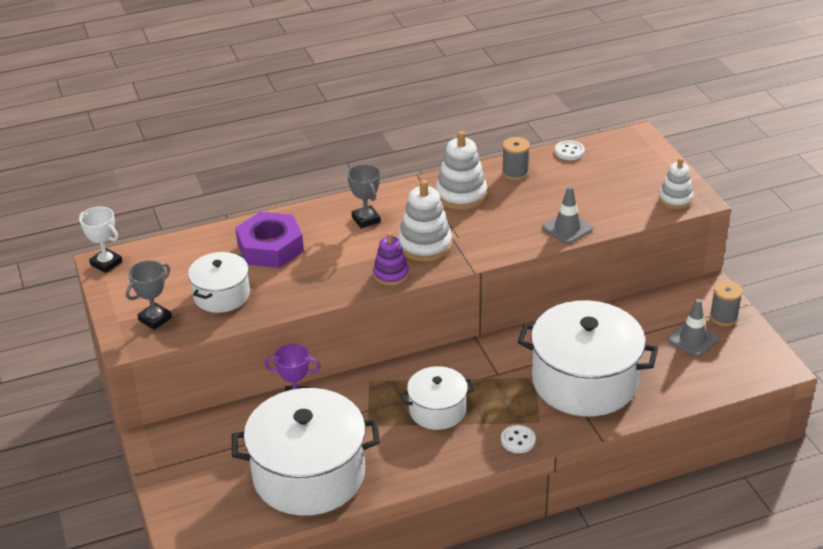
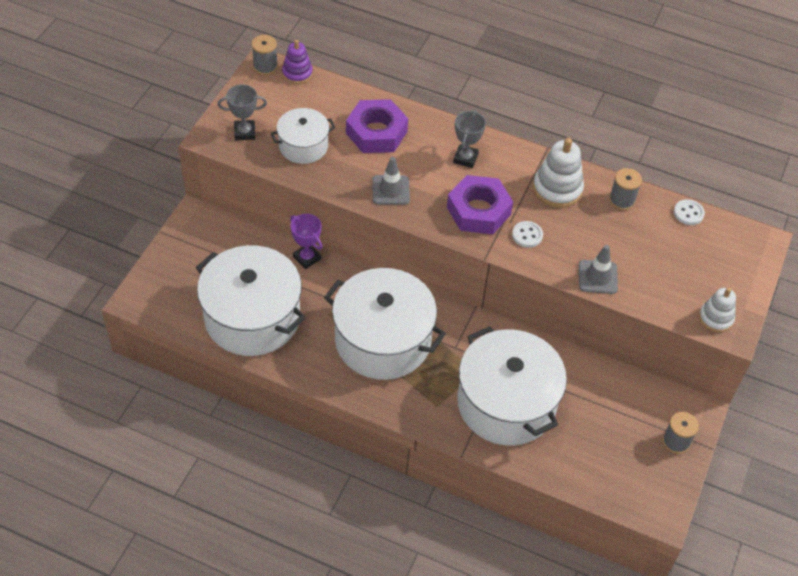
camera: 40 degrees right, 15 degrees up
white trophy [79,207,122,273] -> grey spool [252,35,278,75]
purple stacking toy [373,232,409,286] -> purple stacking toy moved to [282,40,313,84]
white stacking toy [398,180,452,262] -> purple nut [447,175,513,235]
white pot [400,366,475,430] -> white pot [324,268,446,380], size x1.88
white button [501,425,536,453] -> white button moved to [512,221,543,248]
grey traffic cone [667,299,719,357] -> grey traffic cone moved to [372,157,410,205]

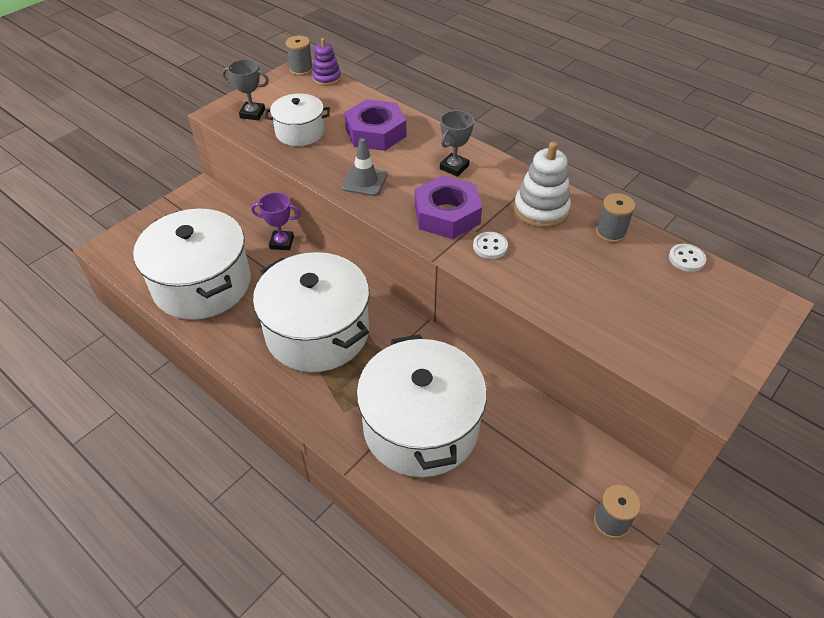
camera: 20 degrees right, 5 degrees down
purple trophy [290,214,322,269] -> purple trophy turned 60 degrees counterclockwise [251,192,301,250]
grey traffic cone [579,245,618,294] -> none
white stacking toy [699,288,736,333] -> none

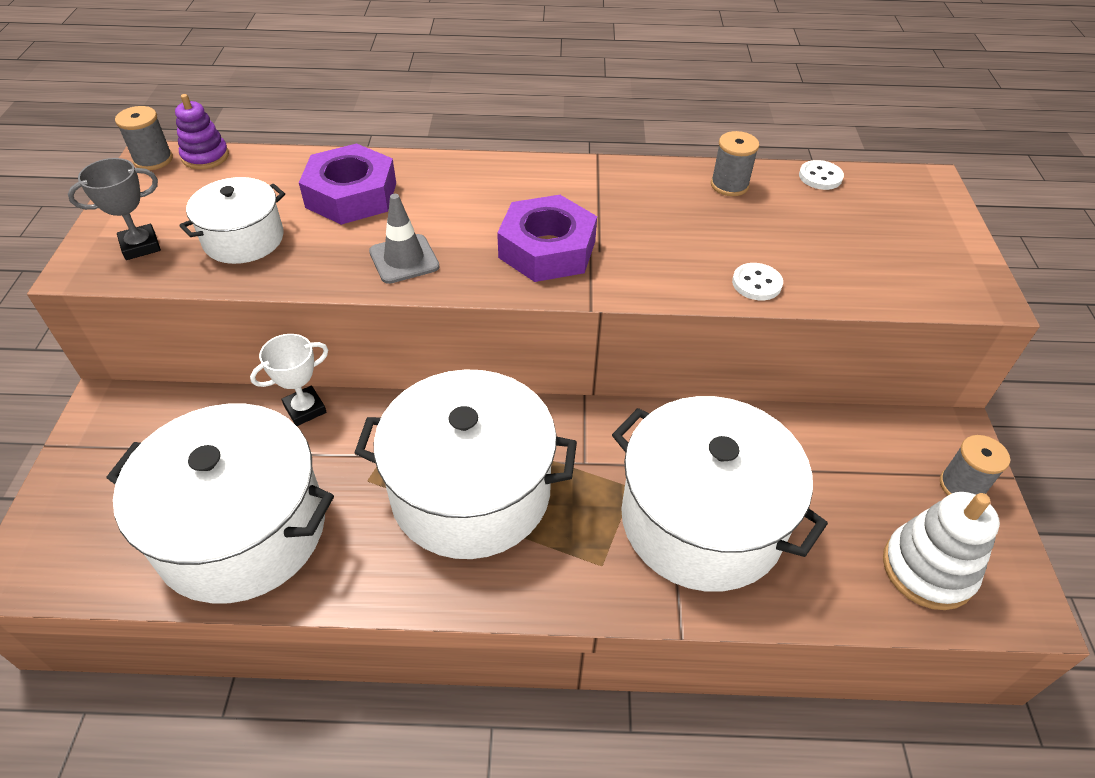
camera: 40 degrees left, 0 degrees up
purple trophy [251,192,301,250] -> white trophy [250,334,328,426]
grey trophy [440,110,474,177] -> none
white button [473,232,508,259] -> white button moved to [732,263,783,300]
white stacking toy [514,142,571,228] -> white stacking toy moved to [883,492,1000,610]

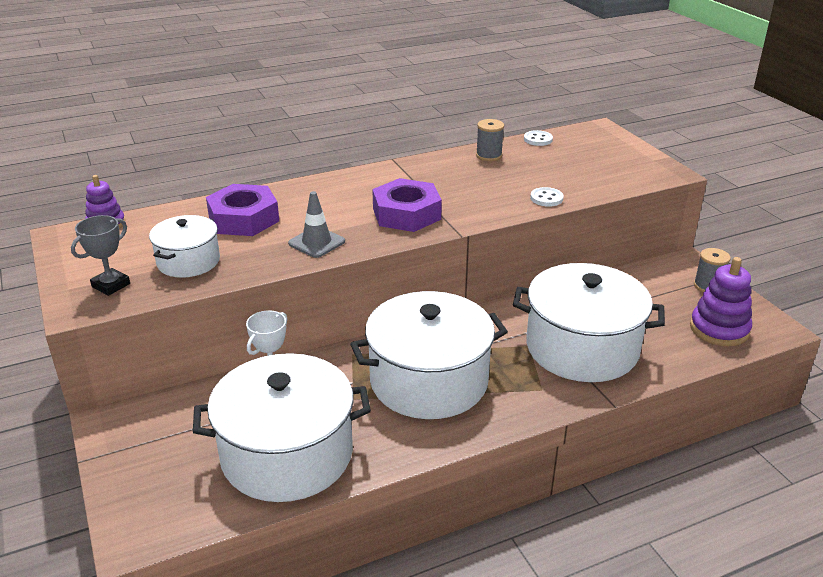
camera: 25 degrees left, 15 degrees down
grey spool [115,106,173,170] -> none
white stacking toy [883,492,1000,610] -> purple stacking toy [690,257,752,346]

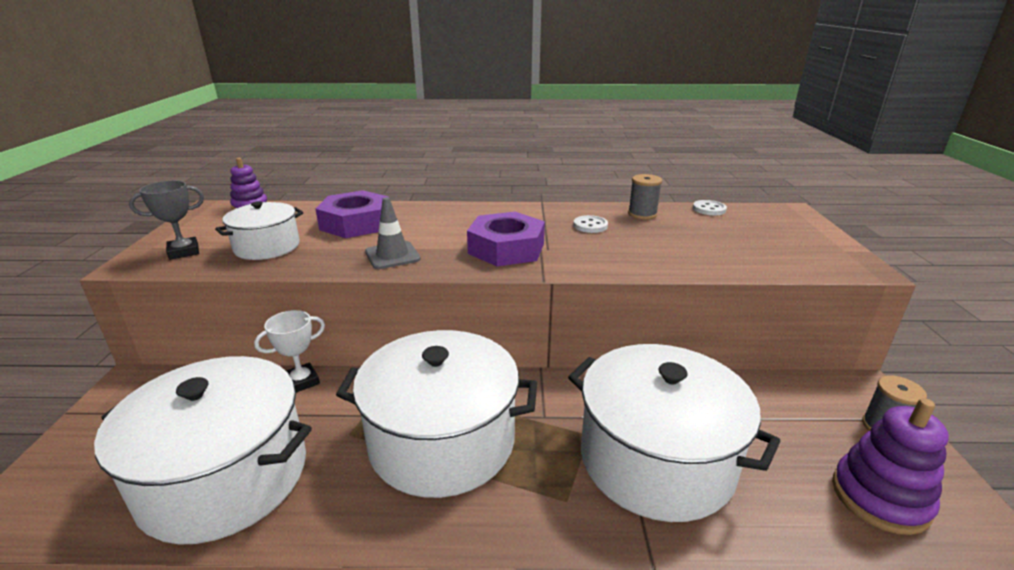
camera: 25 degrees right, 5 degrees down
white button [530,187,564,207] -> white button moved to [573,215,608,233]

